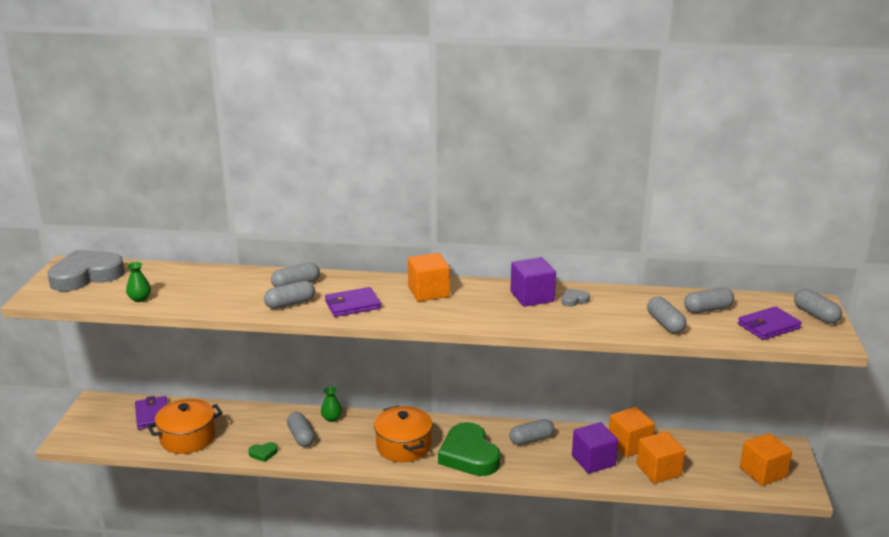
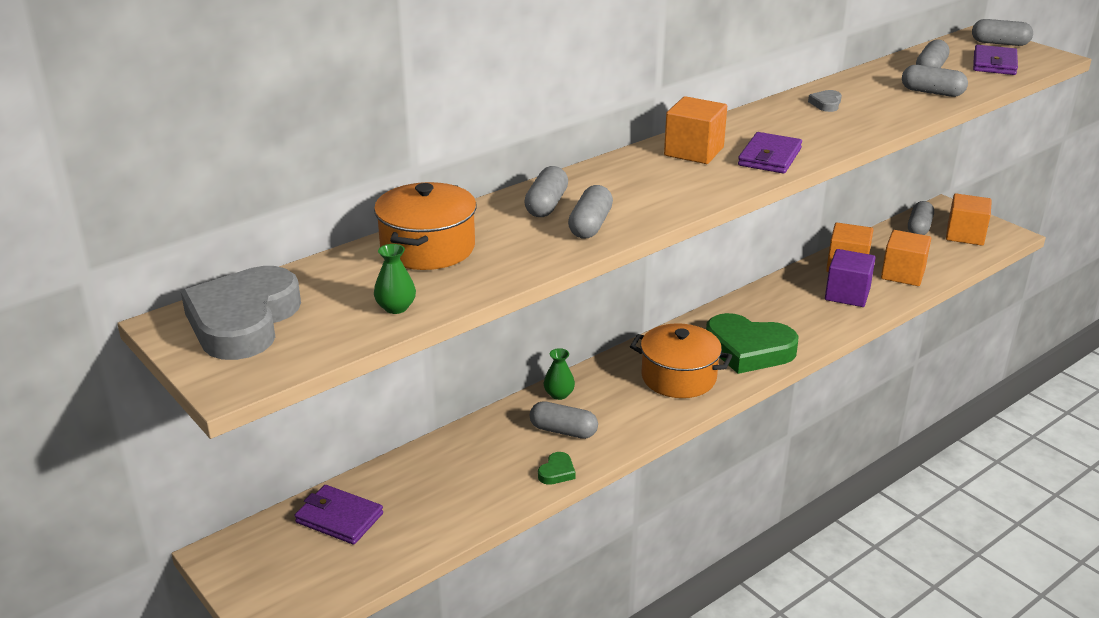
camera: 45 degrees left, 5 degrees up
orange pot [147,399,222,454] -> orange pot moved to [374,182,476,270]
purple wallet [325,287,381,317] -> purple wallet moved to [738,132,802,174]
purple cube [510,257,556,307] -> none
grey capsule [510,419,554,445] -> grey capsule moved to [908,201,934,235]

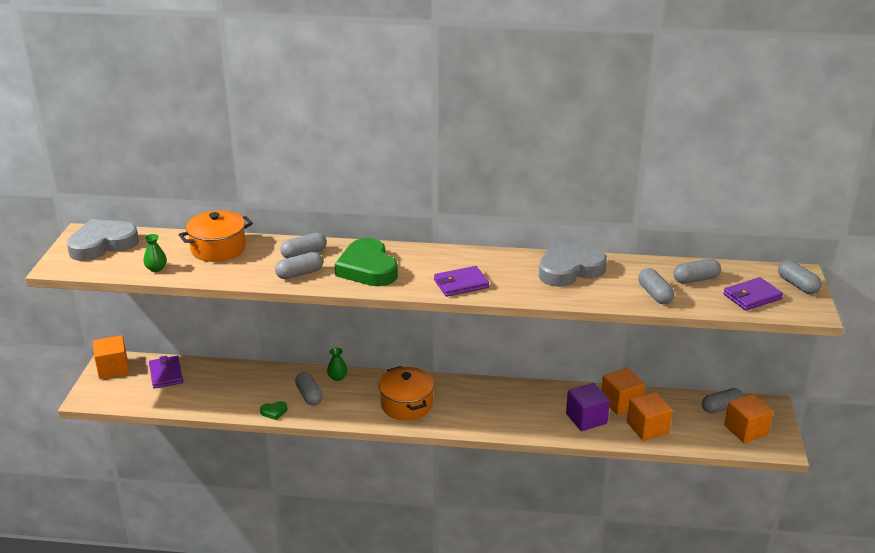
camera: 45 degrees right, 0 degrees up
orange cube [664,96,727,164] -> orange cube moved to [93,335,129,379]
green heart [706,313,798,374] -> green heart moved to [335,238,398,286]
grey heart [808,90,842,112] -> grey heart [539,242,607,287], size x2.47

